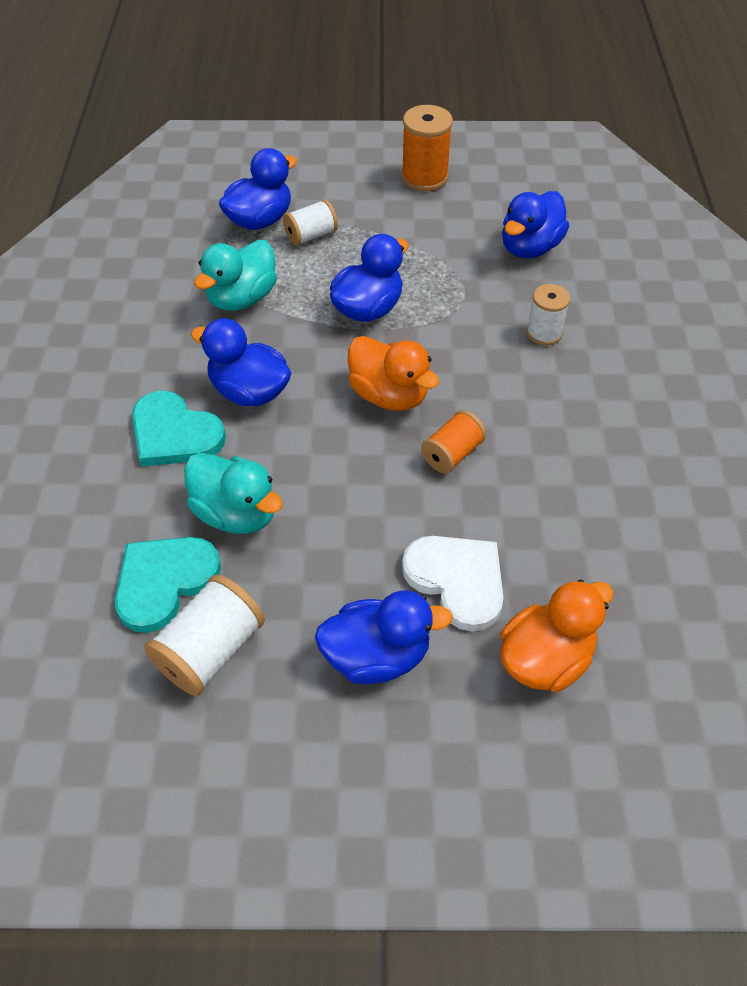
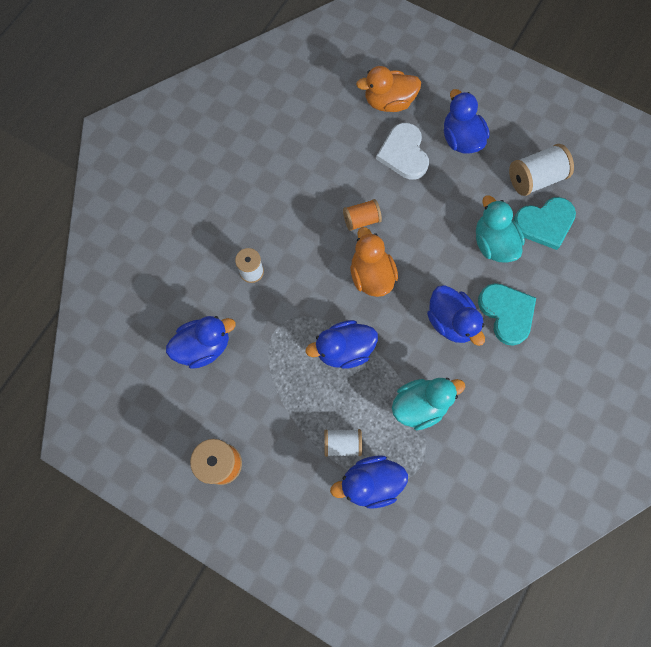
camera: 150 degrees left, 20 degrees up
blue duck [315,590,453,684] -> blue duck turned 45 degrees clockwise [444,89,490,154]

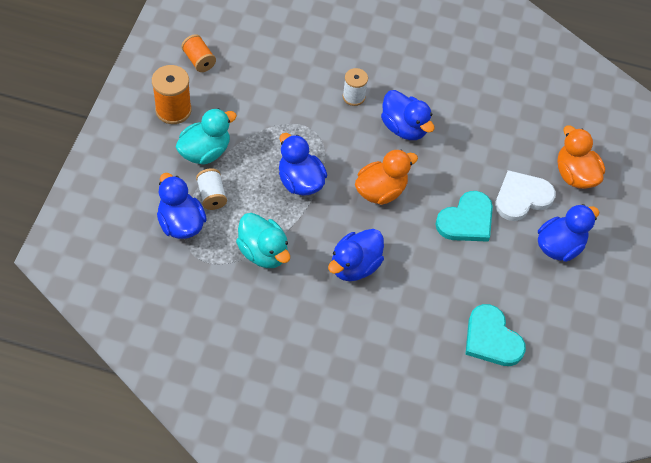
camera: 70 degrees right, 15 degrees down
blue duck [166,316,236,369] -> blue duck moved to [381,90,435,140]
orange spool [343,199,382,231] -> orange spool moved to [181,34,216,72]
turquoise duck [476,195,525,263] -> turquoise duck moved to [176,108,237,165]
turquoise heart [478,283,536,346] -> turquoise heart moved to [436,191,493,242]
white spool [509,144,574,196] -> none

